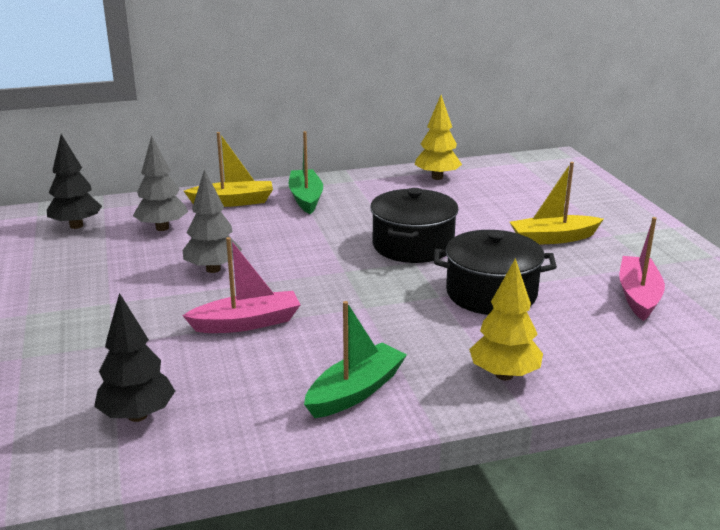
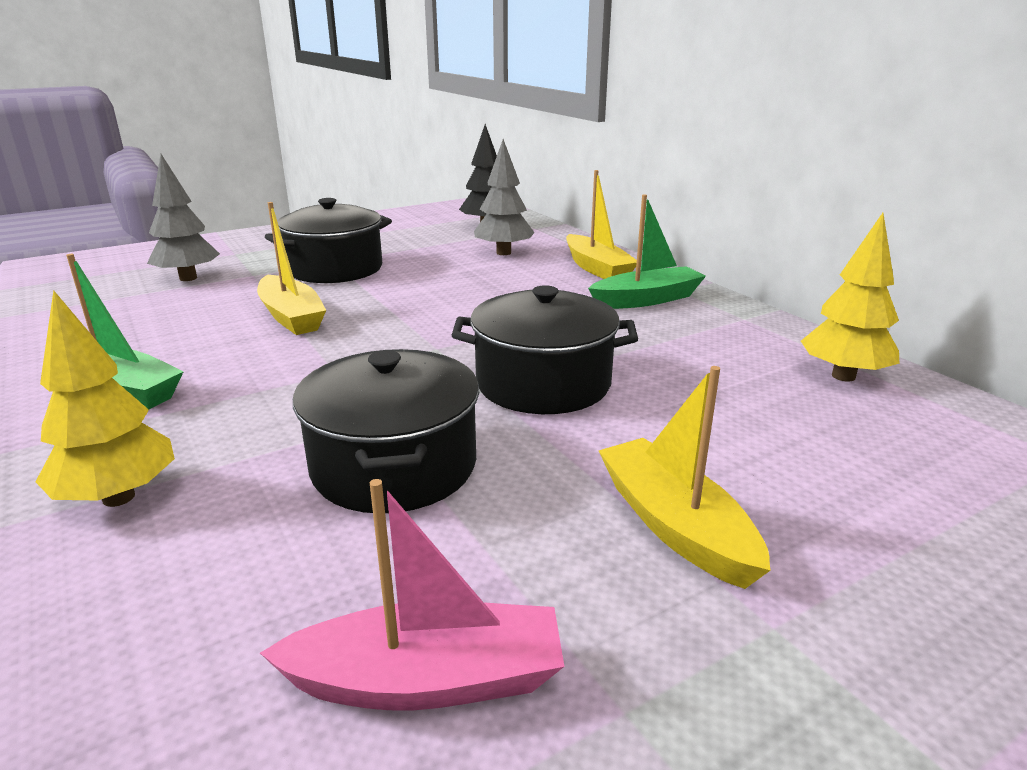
camera: 75 degrees right, 0 degrees up
black tree [94,293,175,422] -> none
pink boat [182,237,300,333] -> yellow boat [257,202,326,335]
grey tree [183,169,242,273] -> grey tree moved to [147,154,220,281]
none -> black pot [265,198,392,283]

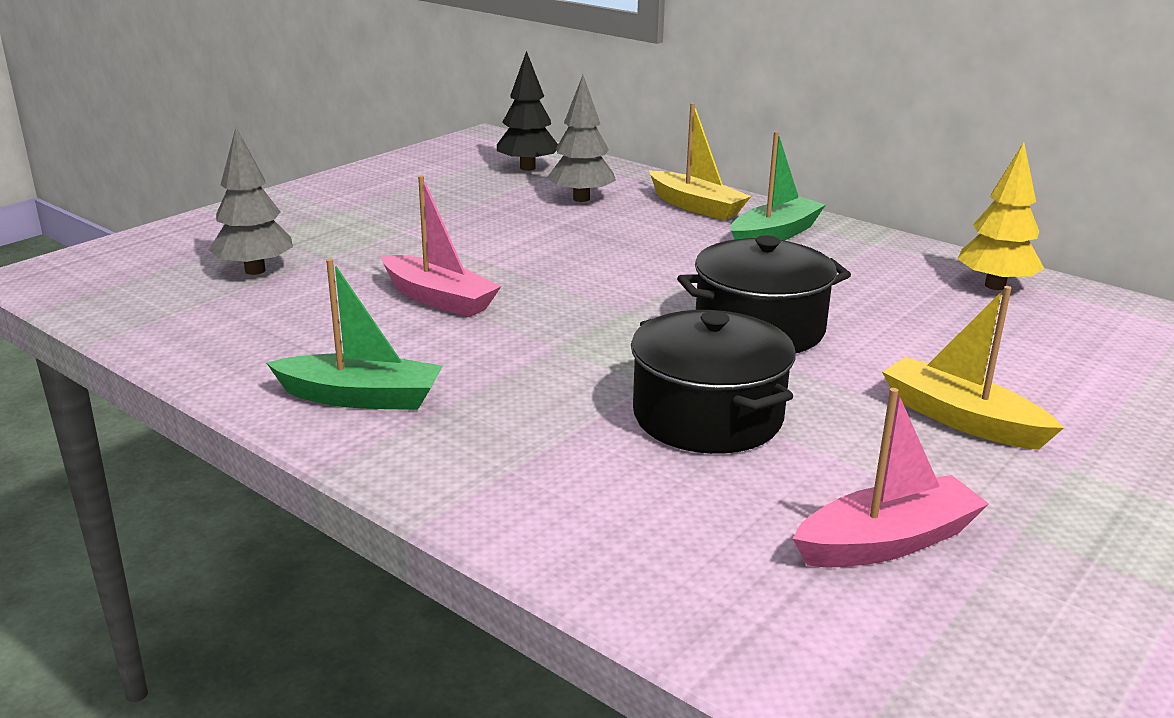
camera: 20 degrees left, 0 degrees up
yellow tree [35,290,175,507] -> none
yellow boat [257,202,326,335] -> pink boat [381,176,501,317]
black pot [265,198,392,283] -> none

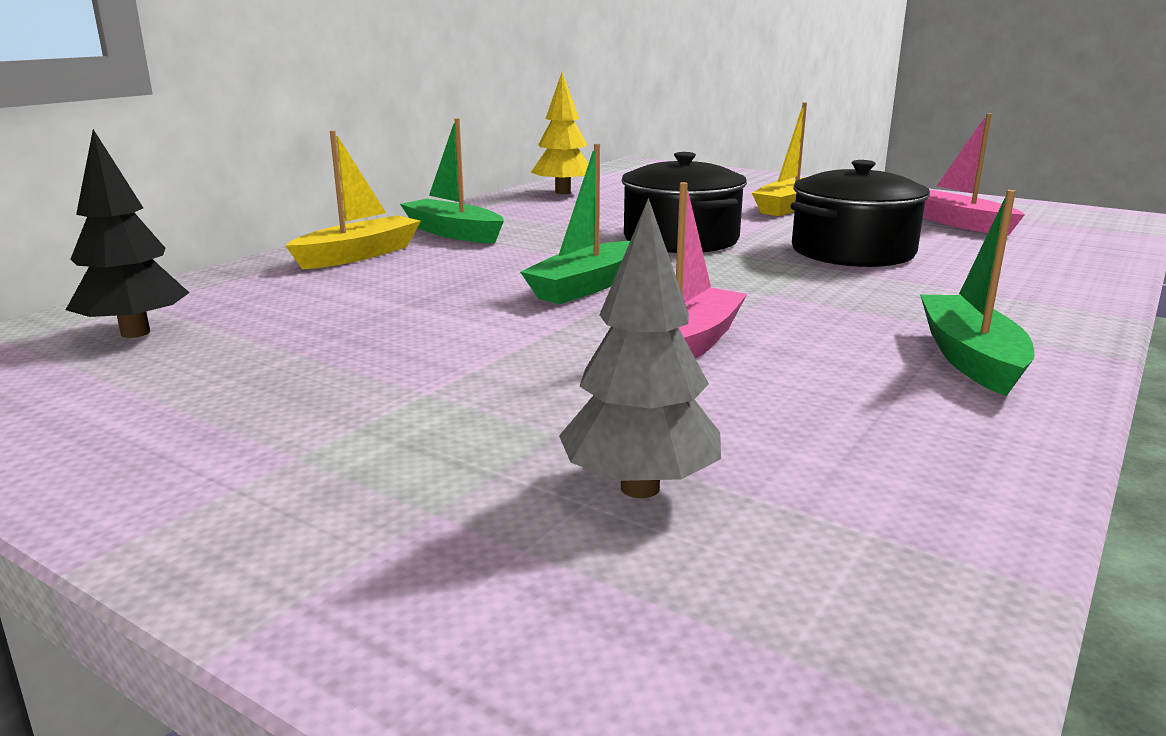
camera: 95 degrees left, 5 degrees down
grey tree [547,75,616,202] -> none
none -> green boat [520,144,630,304]

